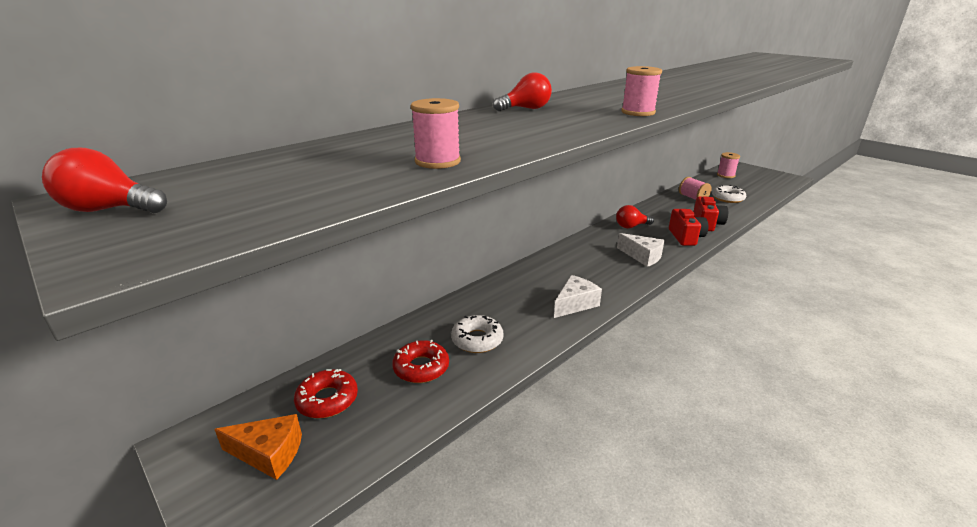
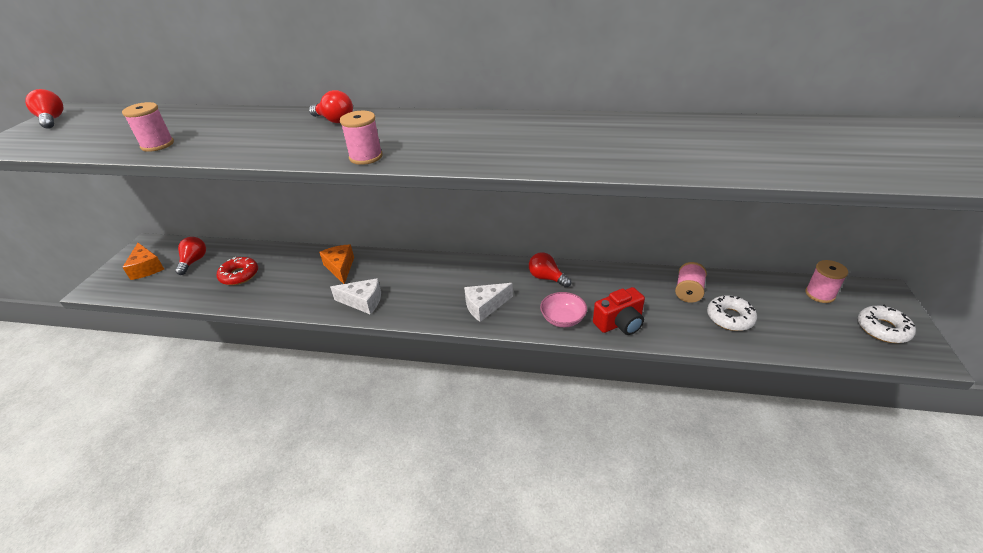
camera: 55 degrees right, 10 degrees up
red donut [294,369,358,418] -> red light bulb [175,237,206,275]
white donut [451,315,503,353] -> white donut moved to [858,305,916,343]
white cheese [617,233,665,267] -> white cheese turned 60 degrees clockwise [464,283,513,322]
red camera [669,209,708,246] -> pink bowl [540,292,587,327]
none -> orange cheese [319,244,354,284]

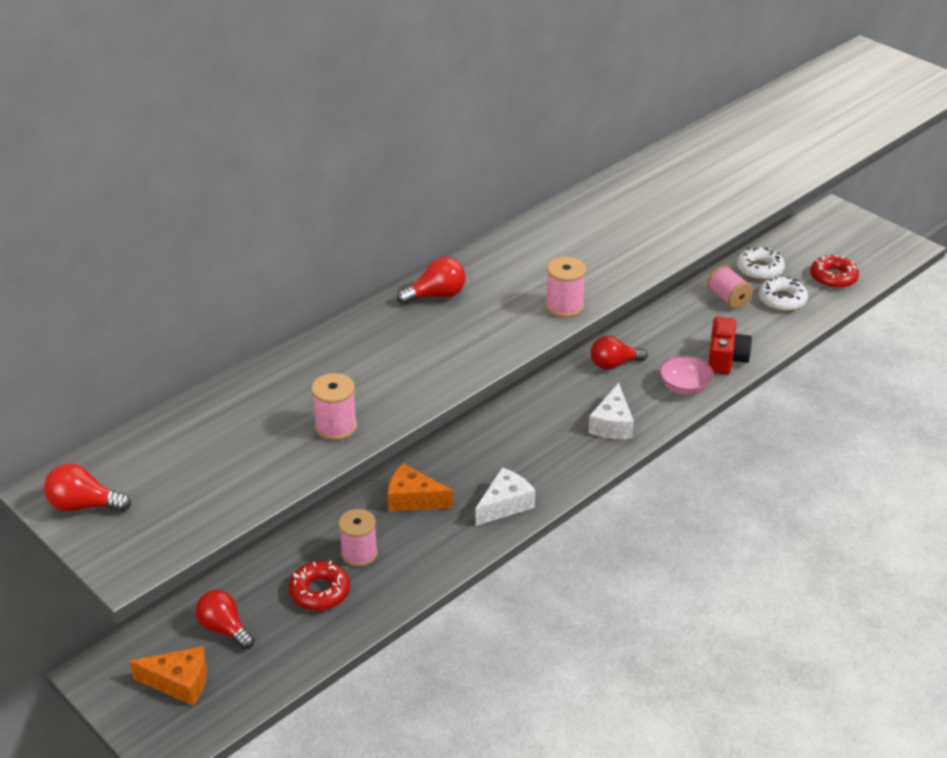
camera: 55 degrees left, 0 degrees up
pink spool [805,260,848,303] -> pink spool moved to [339,509,378,567]
white donut [858,305,916,343] -> white donut moved to [737,247,785,280]
none -> red donut [810,255,859,289]

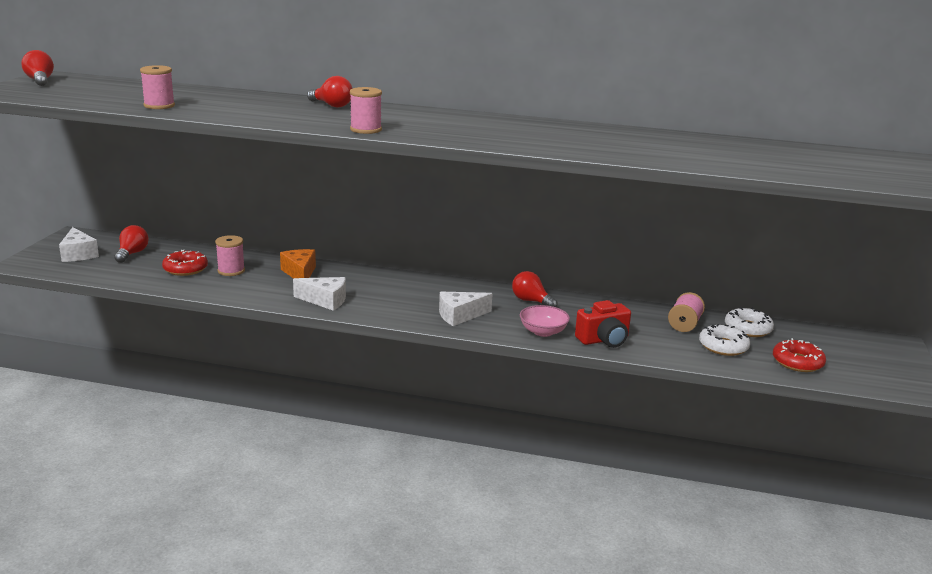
camera: 55 degrees right, 15 degrees down
orange cheese [129,646,207,706] -> white cheese [59,227,99,262]

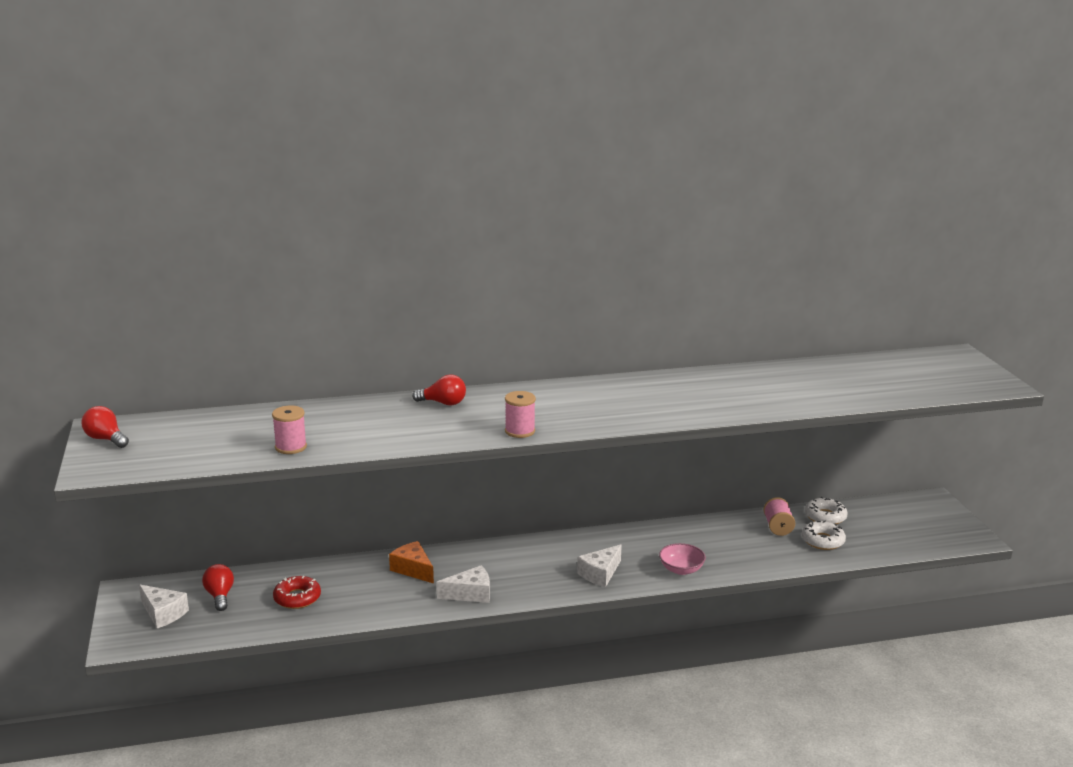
camera: 25 degrees left, 0 degrees up
pink spool [215,235,245,276] -> none
red light bulb [512,271,557,307] -> none
red camera [575,300,631,348] -> none
red donut [773,338,826,372] -> none

